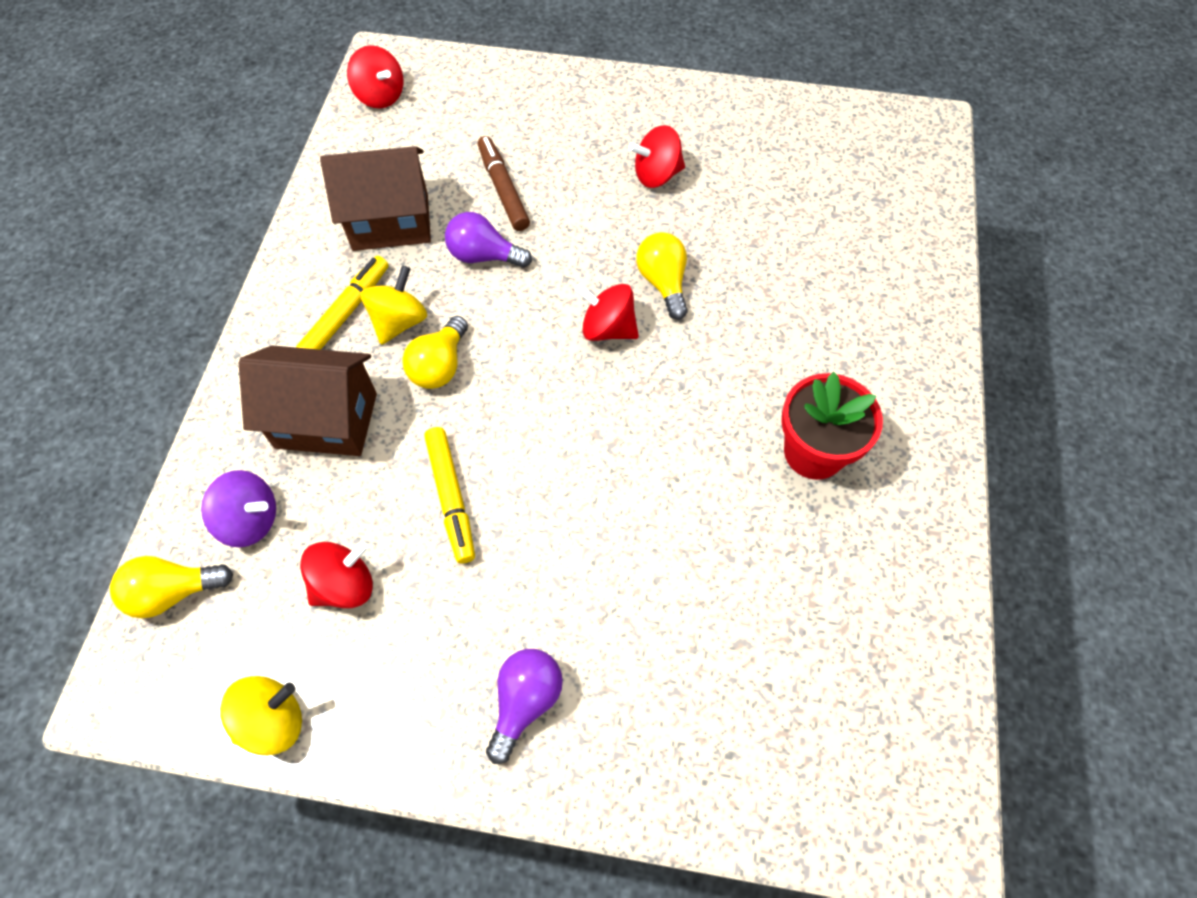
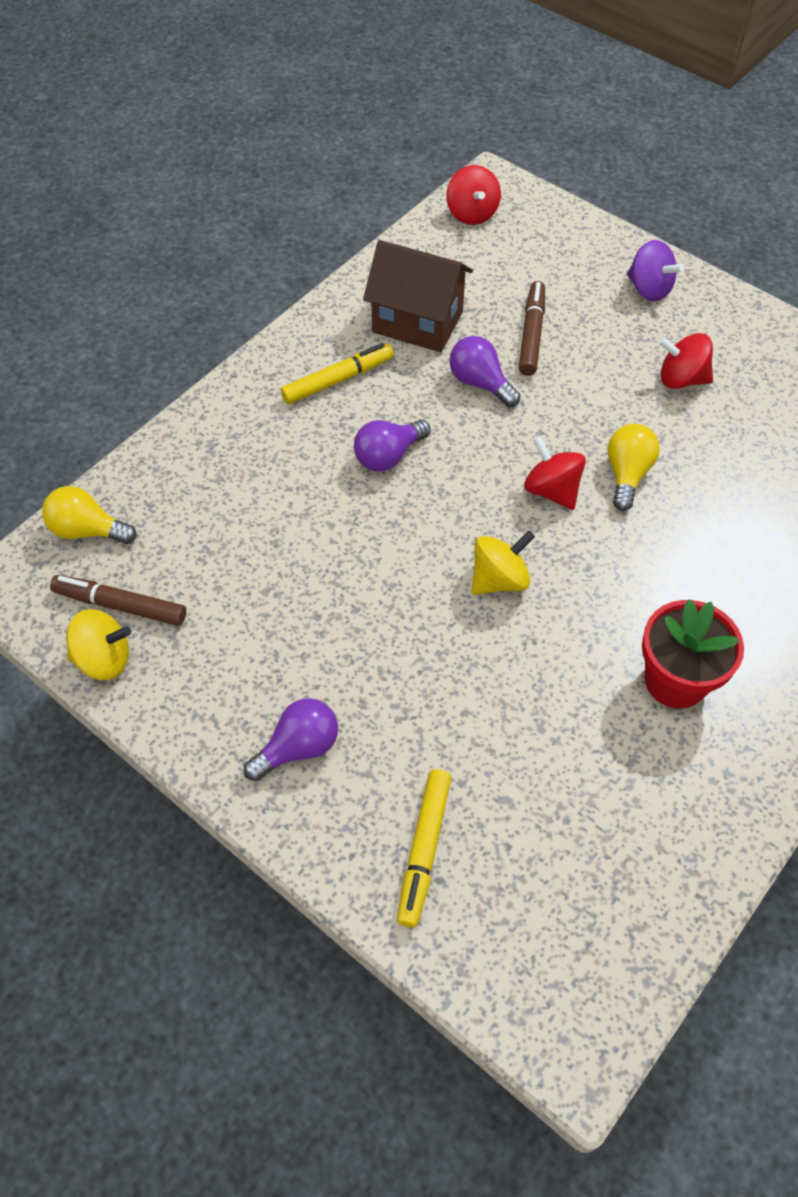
camera: 30 degrees right, 5 degrees down
purple spinning top [201,470,276,547] -> purple spinning top moved to [627,240,684,301]
brown house [239,346,377,456] -> none
red spinning top [300,541,373,608] -> none
yellow spinning top [361,265,427,345] -> yellow spinning top moved to [471,531,535,595]
yellow light bulb [402,316,468,389] -> purple light bulb [354,420,431,471]
yellow marker [424,427,475,564] -> yellow marker moved to [397,769,451,928]
none -> brown marker [50,575,186,626]

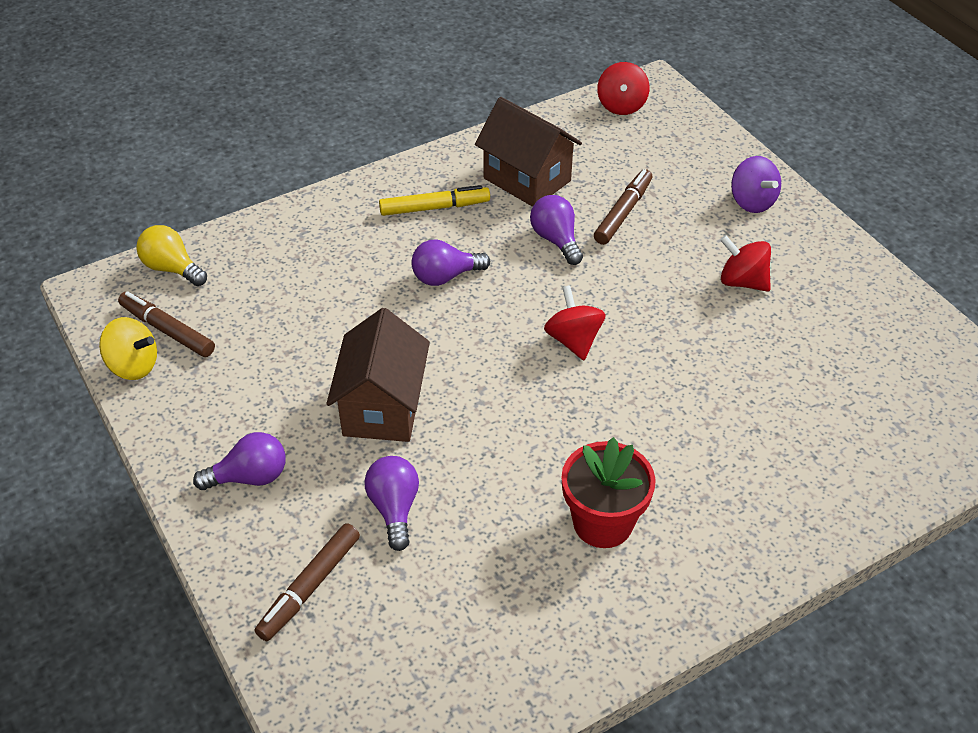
camera: 20 degrees right, 10 degrees down
yellow marker [397,769,451,928] -> brown marker [255,523,360,641]
yellow spinning top [471,531,535,595] -> none
yellow light bulb [608,424,660,511] -> none
none -> brown house [326,308,430,442]
none -> purple light bulb [364,456,419,551]

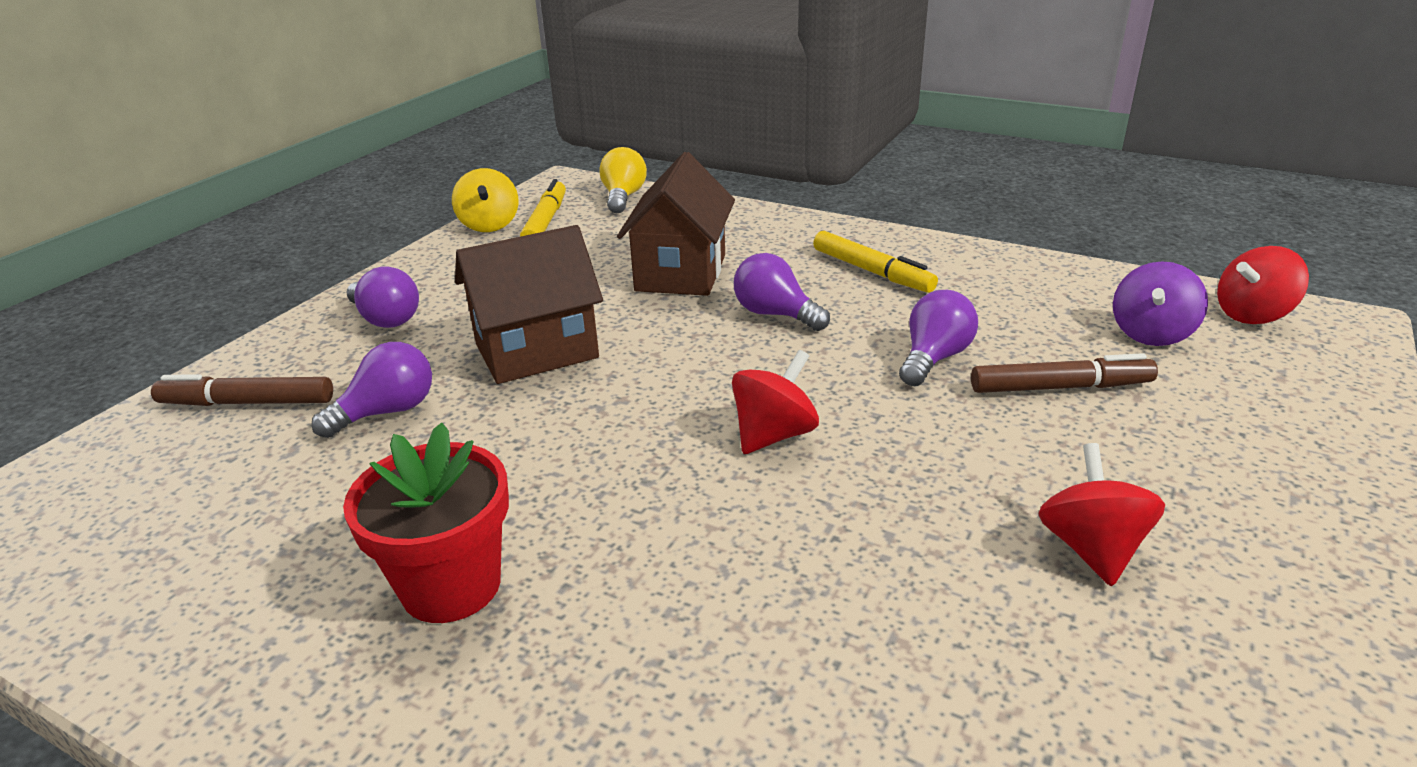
camera: 60 degrees right, 15 degrees down
brown marker [118,291,215,357] -> yellow marker [520,179,566,237]
brown house [475,97,582,207] -> brown house moved to [617,152,735,296]
purple spinning top [731,156,781,213] -> purple spinning top moved to [1113,261,1208,346]

